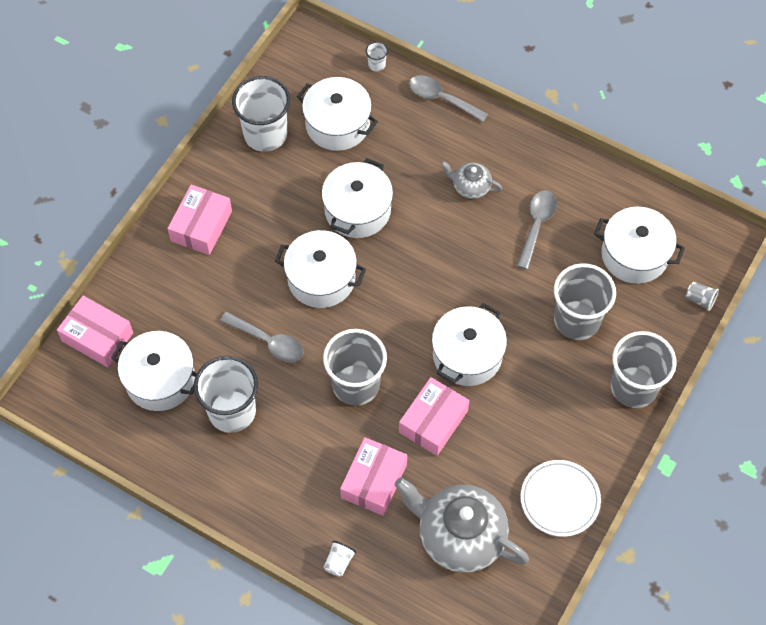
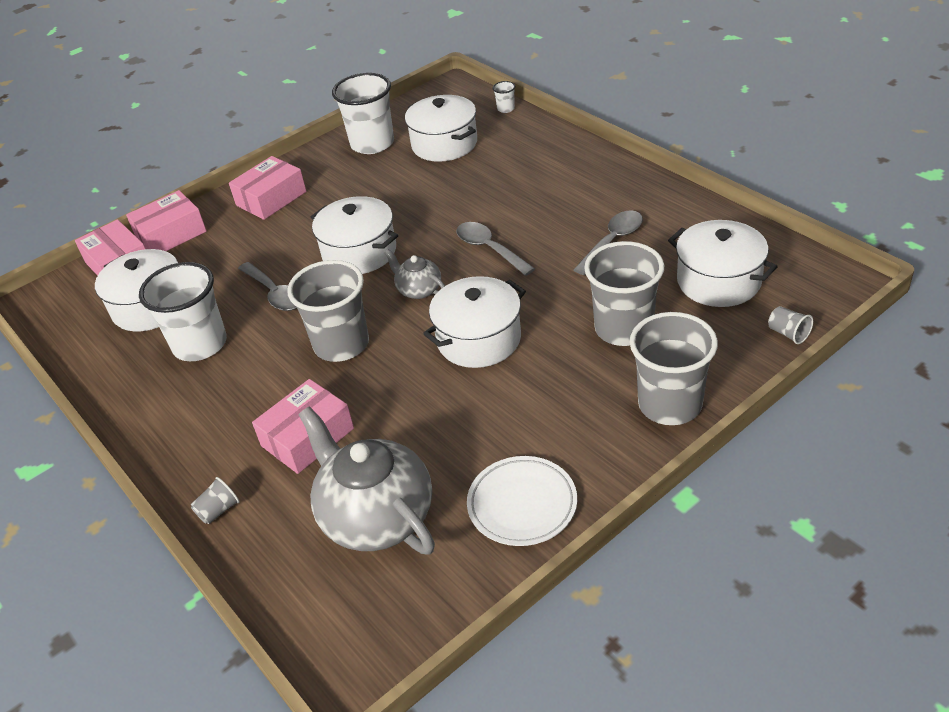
camera: 25 degrees right, 20 degrees down
white pot [321,158,393,238] -> none
white cup [324,541,356,577] -> grey cup [191,477,240,524]
pink box [399,377,469,456] -> pink box moved to [126,190,207,251]
grey spoon [409,75,488,122] -> grey spoon moved to [456,222,535,276]
grey teapot [441,161,502,199] -> grey teapot moved to [384,249,445,299]

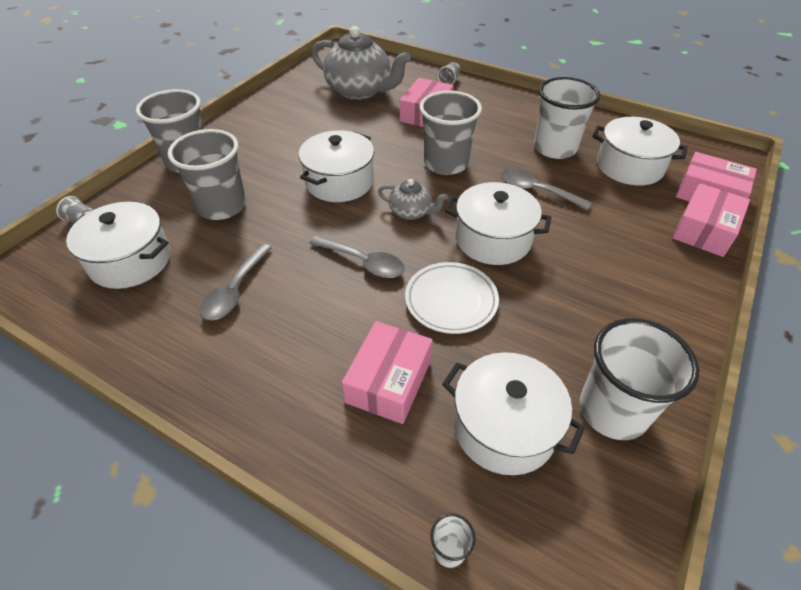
camera: 155 degrees right, 5 degrees up
pink box [229,156,306,220] -> pink box moved to [342,321,433,424]
white plate [467,456,577,546] -> white plate moved to [405,262,499,334]

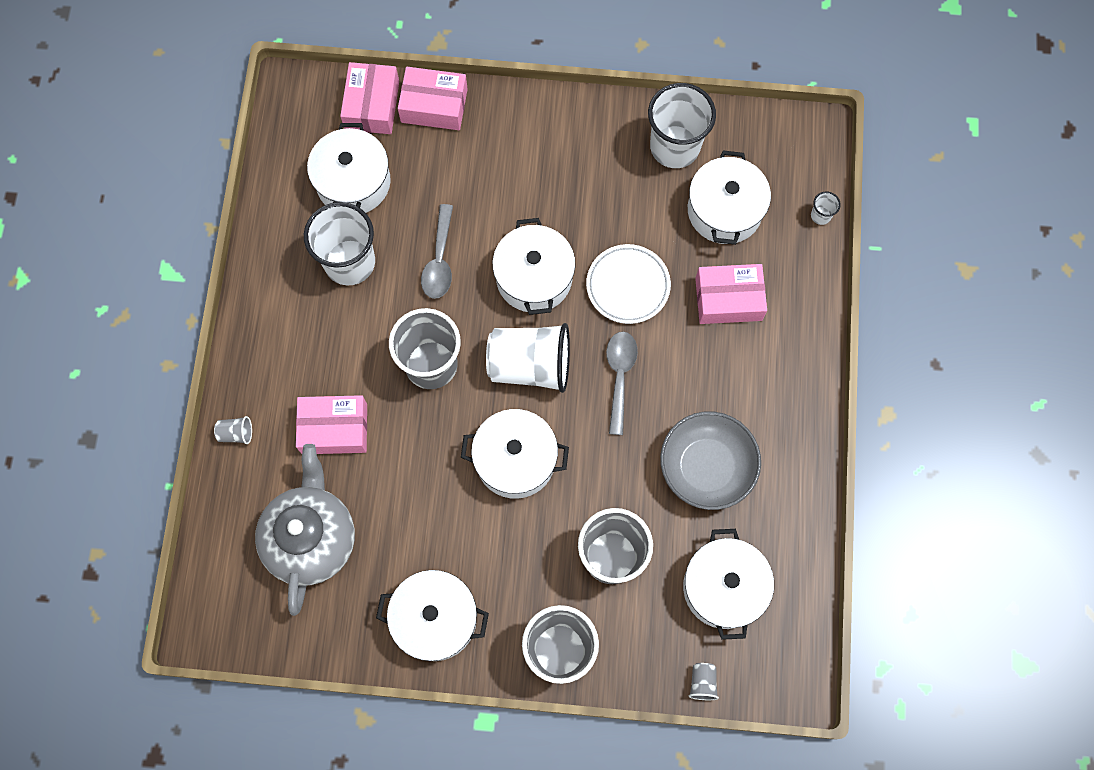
camera: 115 degrees left, 25 degrees up
grey spoon [200,244,272,321] -> grey bowl [660,411,761,510]
grey teapot [378,179,448,220] -> white cup [486,323,570,393]
none -> white pot [376,570,489,661]

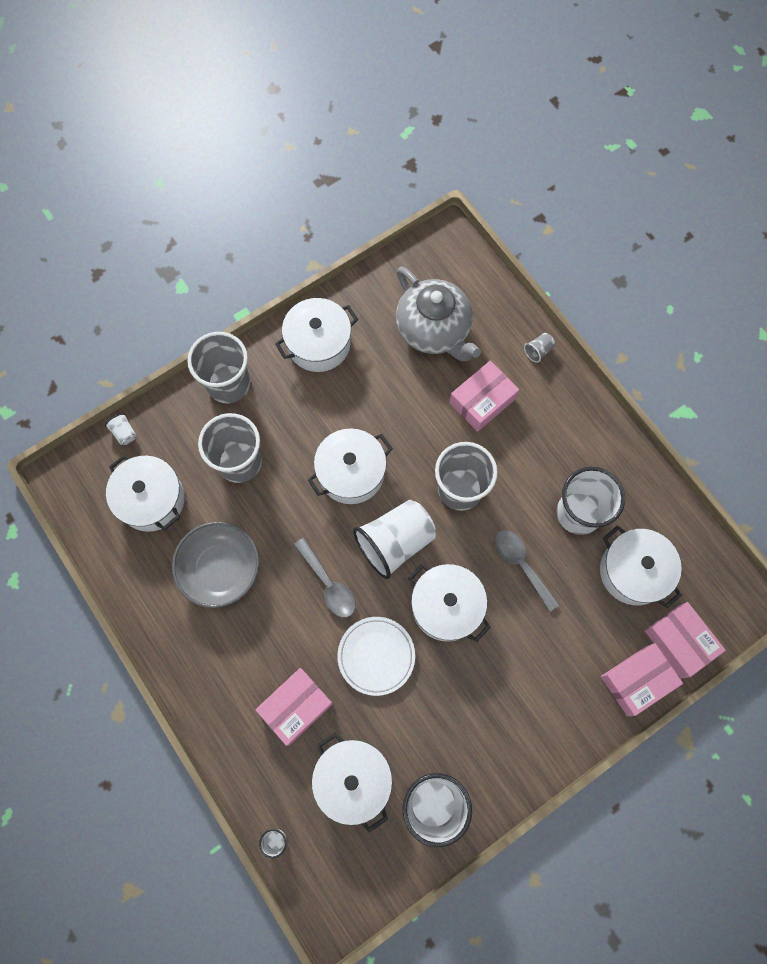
camera: 140 degrees right, 0 degrees up
grey cup [689,663,719,700] -> white cup [105,413,136,445]

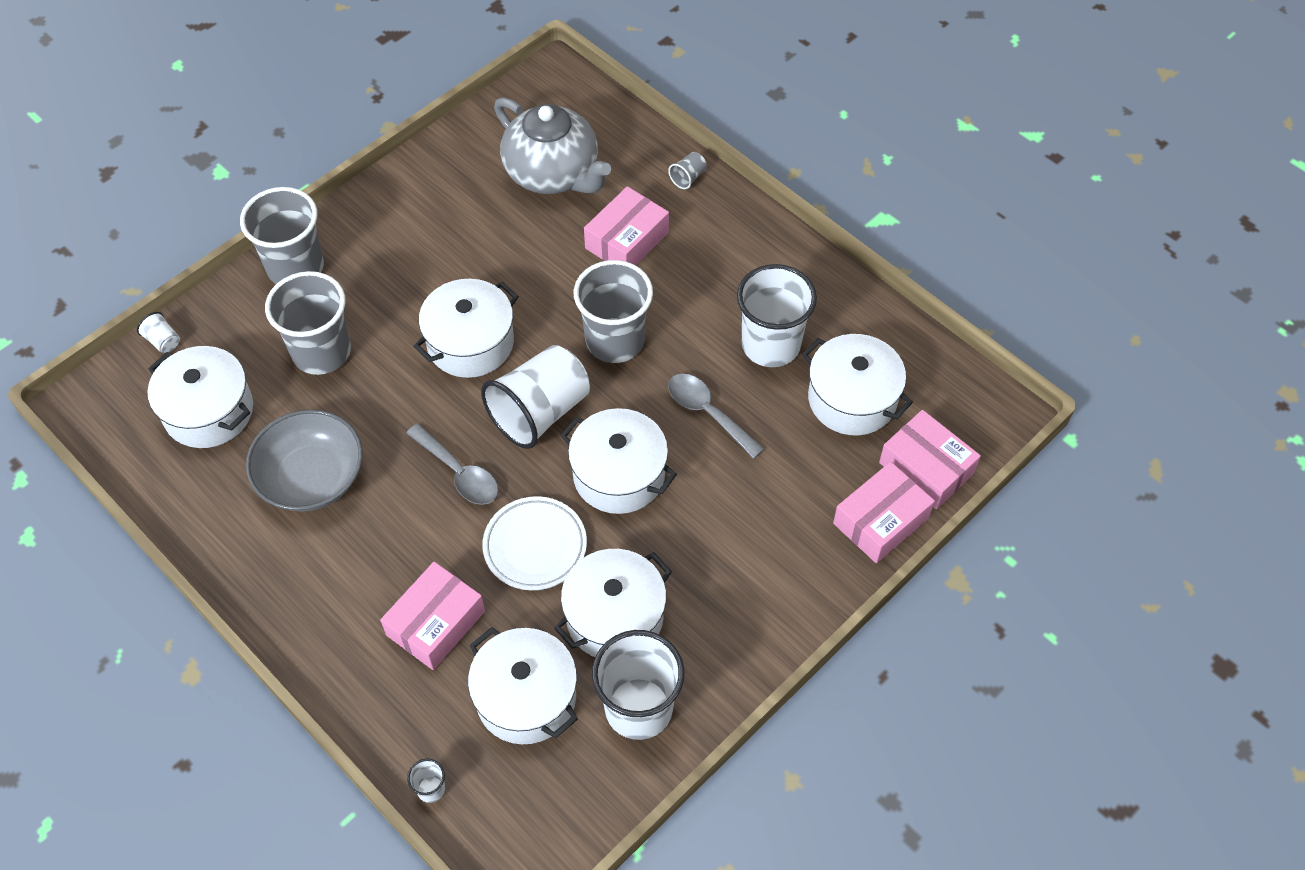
camera: 10 degrees left, 15 degrees down
white pot [275,298,358,372] -> white pot moved to [554,549,672,657]

